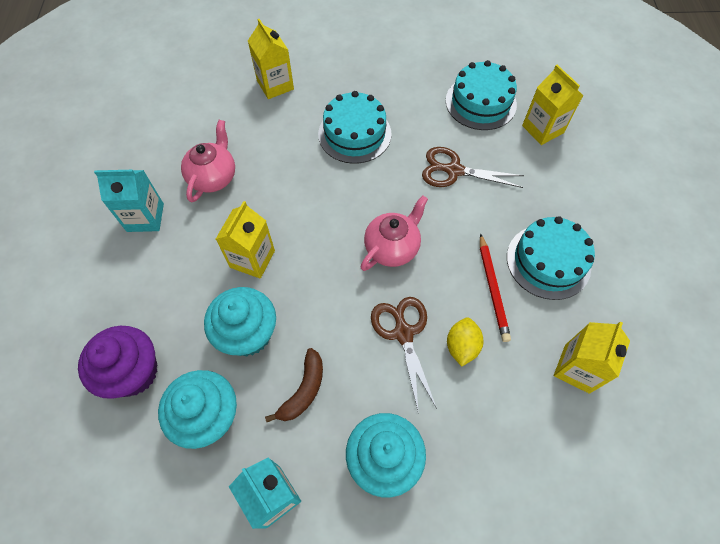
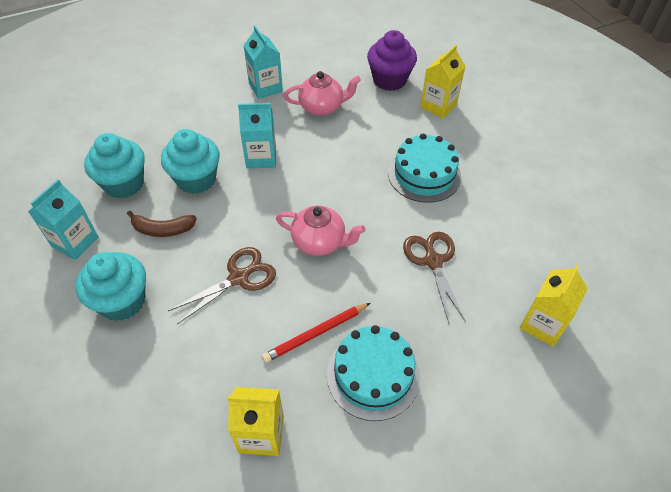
camera: 65 degrees right, 10 degrees down
purple cupcake [78,326,157,399] -> purple cupcake moved to [367,30,417,91]
yellow carton [216,201,275,278] -> turquoise carton [238,103,276,169]
turquoise cake [446,60,517,130] -> none
yellow lemon [447,318,484,366] -> none

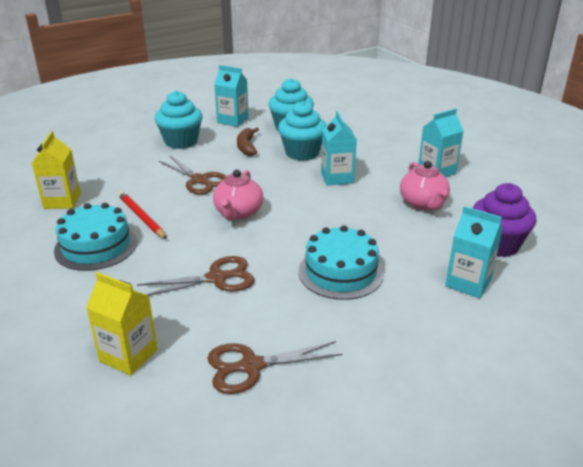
camera: 85 degrees right, 20 degrees down
yellow carton [420,45,466,118] -> turquoise carton [445,206,503,298]
none -> brown scissors [207,341,342,394]

